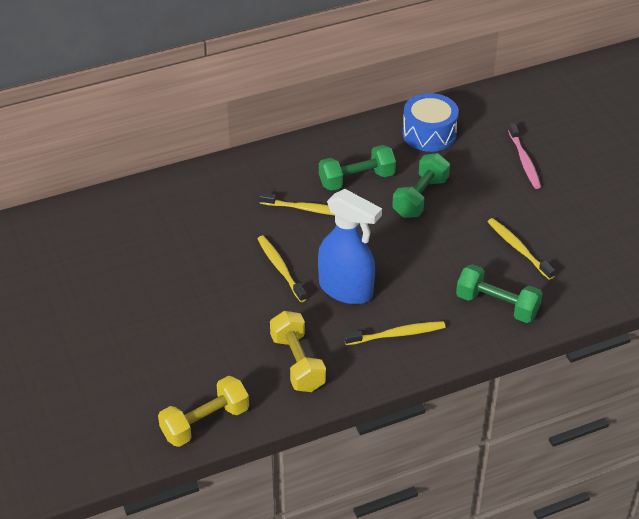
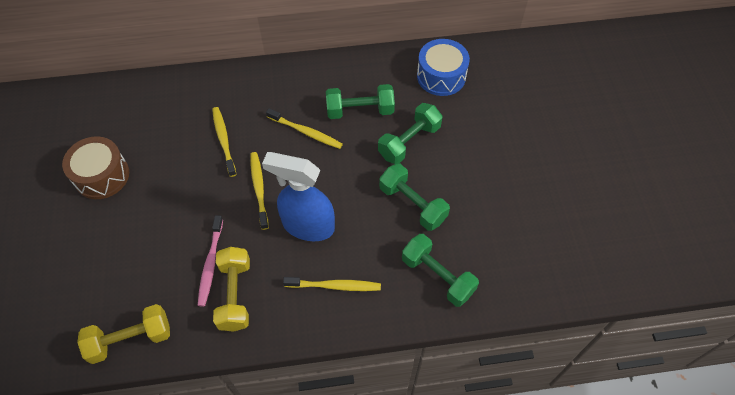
camera: 15 degrees right, 15 degrees up
blue spray bottle [318,189,382,304] -> blue spray bottle turned 150 degrees clockwise [262,152,335,241]
yellow toothbrush [488,218,555,280] -> yellow toothbrush moved to [212,107,237,177]
pink toothbrush [508,123,541,189] -> pink toothbrush moved to [197,215,223,307]
none -> brown drum [62,136,129,199]
none -> green dumbbell [379,164,450,231]

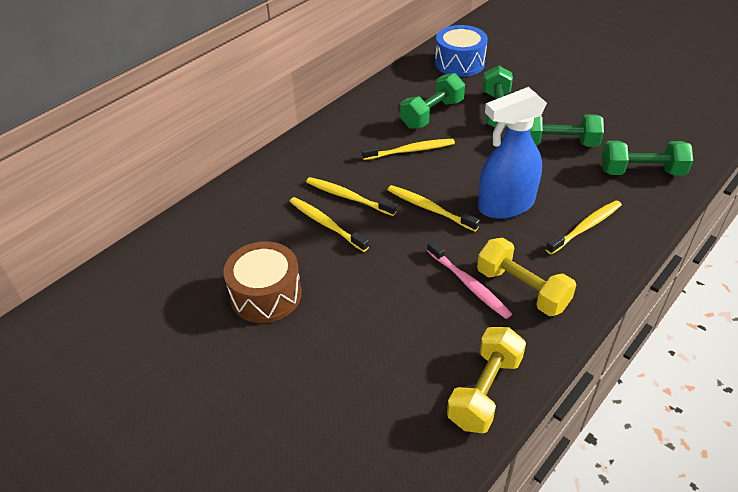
camera: 40 degrees left, 15 degrees down
none -> yellow toothbrush [290,197,369,252]

